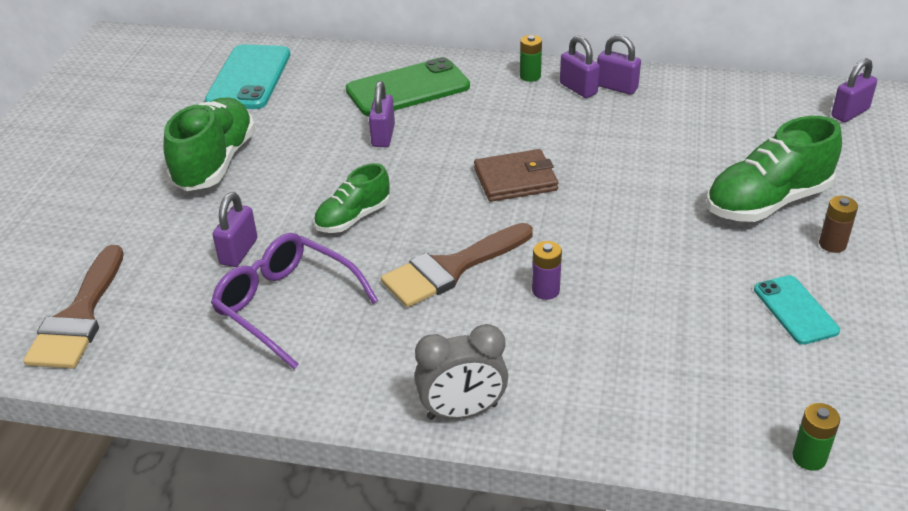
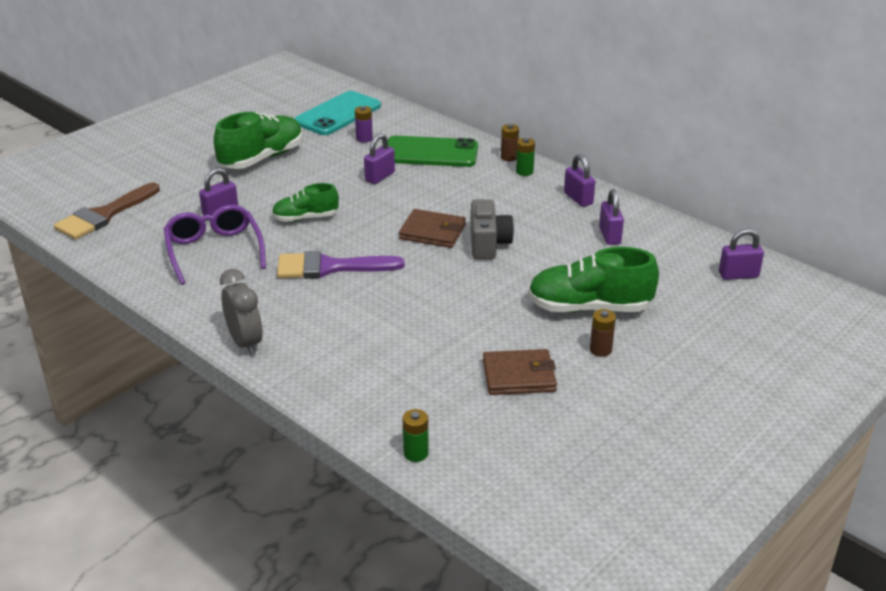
camera: 30 degrees right, 5 degrees down
brown brush [381,223,533,308] -> purple brush [277,251,405,279]
grey clock [414,324,508,420] -> grey clock turned 135 degrees counterclockwise [220,269,263,356]
purple battery [532,241,562,300] -> purple battery moved to [355,106,373,142]
purple padlock [560,36,600,98] -> purple padlock moved to [599,189,624,245]
turquoise phone [754,275,840,345] -> brown wallet [483,349,557,395]
none -> grey camera [471,199,514,259]
none -> brown battery [501,124,519,162]

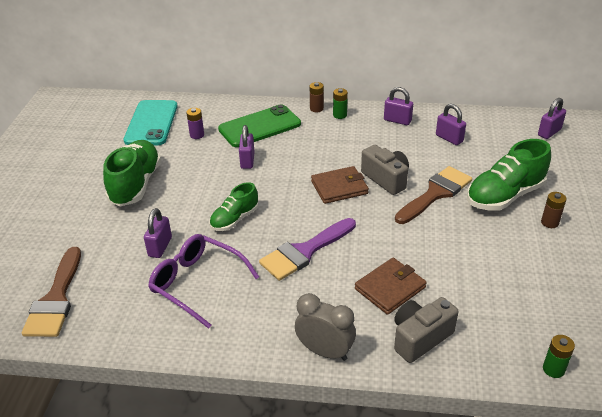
camera: 35 degrees left, 5 degrees up
brown wallet [483,349,557,395] -> brown wallet moved to [355,258,427,315]
none -> grey camera [394,297,459,363]
none -> brown brush [395,166,472,224]

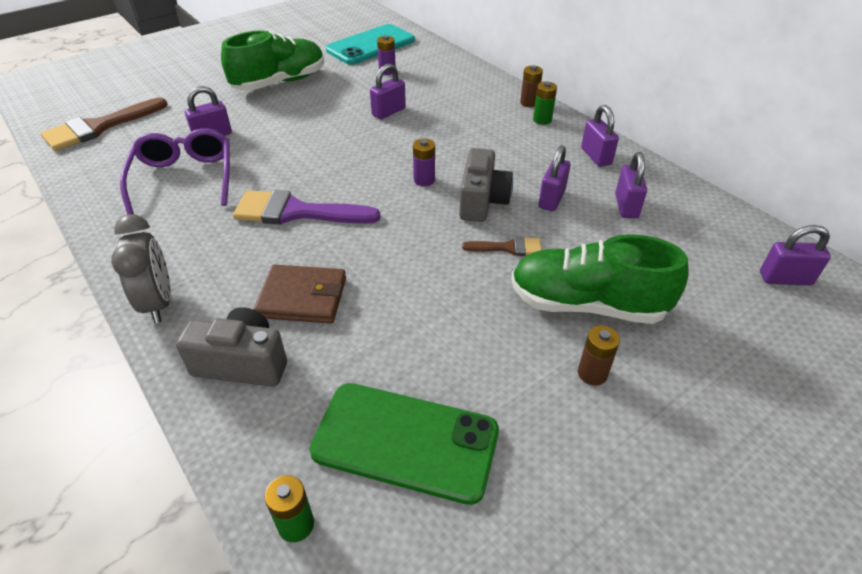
camera: 45 degrees right, 5 degrees up
green shoe [209,182,258,231] -> none
green phone [218,104,301,147] -> green phone moved to [310,383,499,505]
brown wallet [311,166,369,204] -> purple battery [413,139,435,186]
brown brush [395,166,472,224] -> brown brush [462,237,542,256], size x0.52
none -> purple padlock [538,145,570,211]

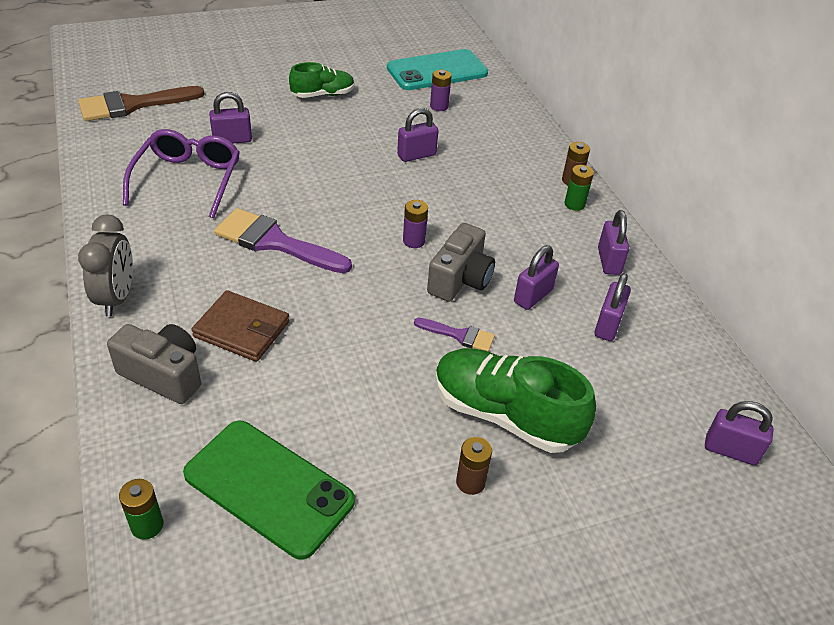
camera: 15 degrees right, 0 degrees up
green shoe [221,30,324,91] -> green shoe [289,62,355,98], size x0.60
brown brush [462,237,542,256] -> purple brush [414,318,495,352]

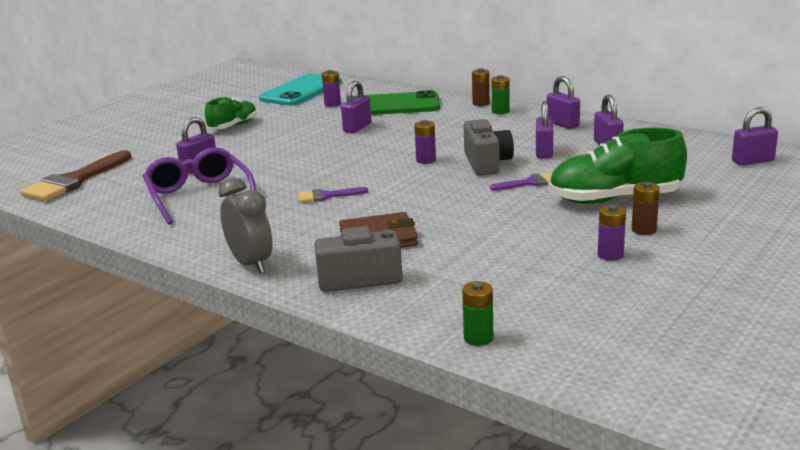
camera: 30 degrees left, 20 degrees down
green phone [183,421,355,560] -> green phone moved to [352,90,440,115]
purple brush [214,208,352,273] -> purple brush [298,187,368,203], size x0.52
none -> purple battery [598,205,626,261]

